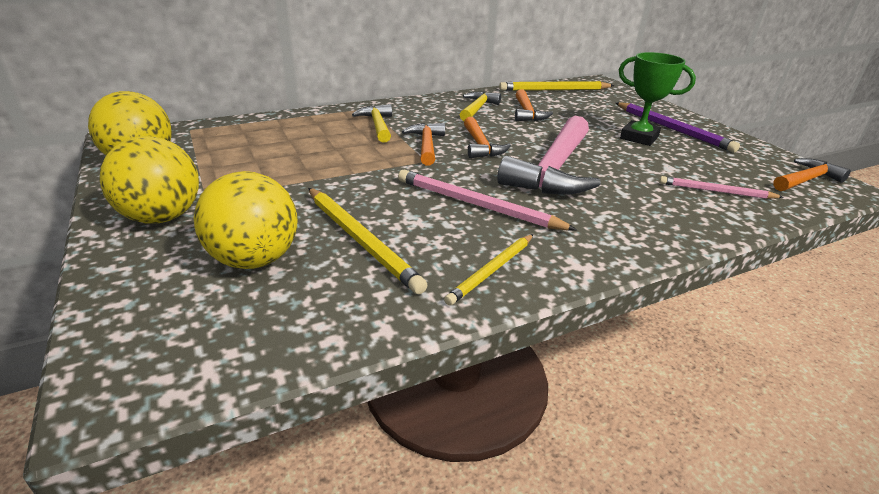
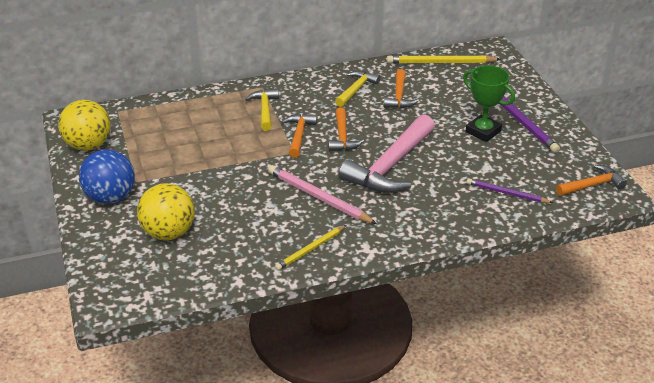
camera: 10 degrees right, 5 degrees up
yellow ball [99,136,199,223] -> blue ball [79,149,135,204]
yellow pencil [308,188,428,294] -> none
pink pencil [659,176,784,199] -> purple pencil [466,178,553,203]

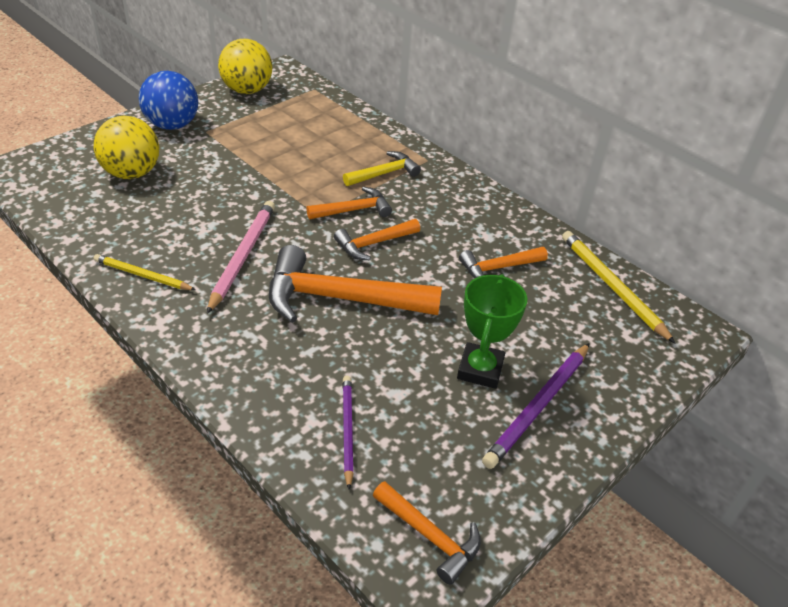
camera: 60 degrees right, 5 degrees up
yellow hammer [335,71,381,107] -> none
pink hammer [339,114,435,193] -> orange hammer [269,245,442,323]

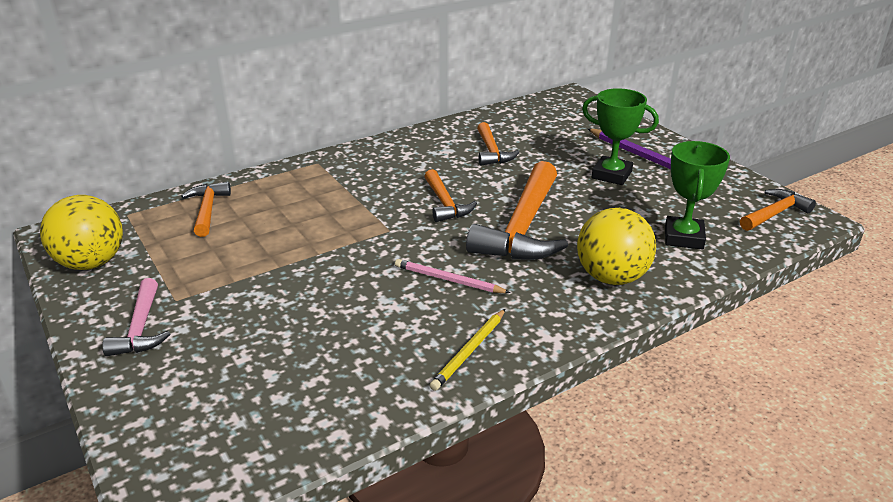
camera: 75 degrees left, 10 degrees down
yellow ball [93,116,159,179] -> yellow ball moved to [577,208,656,285]
blue ball [139,71,198,130] -> pink hammer [102,278,170,356]
pink pencil [207,201,275,314] -> pink pencil [395,259,510,293], size x0.64
orange hammer [306,187,392,219] -> orange hammer moved to [181,182,231,237]
purple pencil [342,376,354,490] -> green trophy [665,141,730,250]
yellow hammer [343,151,421,186] -> none
yellow pencil [562,231,676,344] -> none

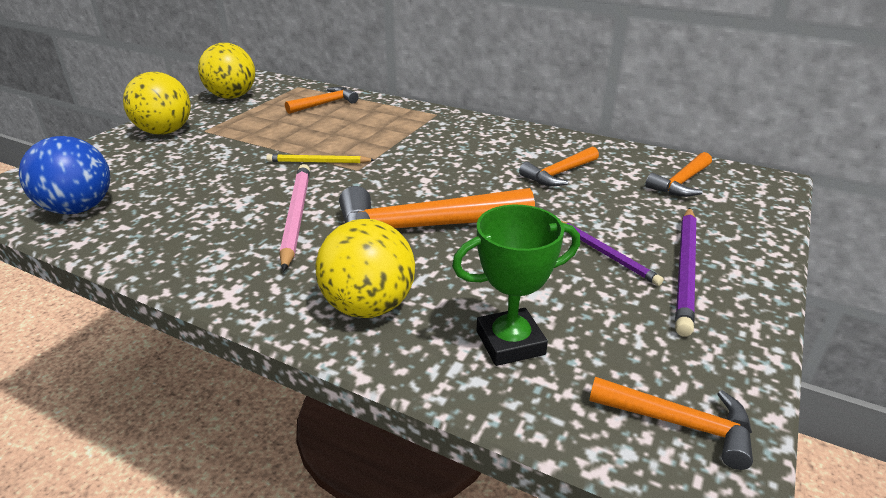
camera: 60 degrees right, 0 degrees up
pink hammer [102,278,170,356] -> yellow ball [123,72,191,135]
pink pencil [395,259,510,293] -> pink pencil [280,164,310,271], size x1.55
orange hammer [424,169,477,222] -> orange hammer moved to [645,152,712,197]
yellow pencil [430,309,505,391] -> yellow pencil moved to [266,154,374,163]
green trophy [582,88,659,185] -> purple pencil [561,221,664,286]
none -> blue ball [19,136,110,214]

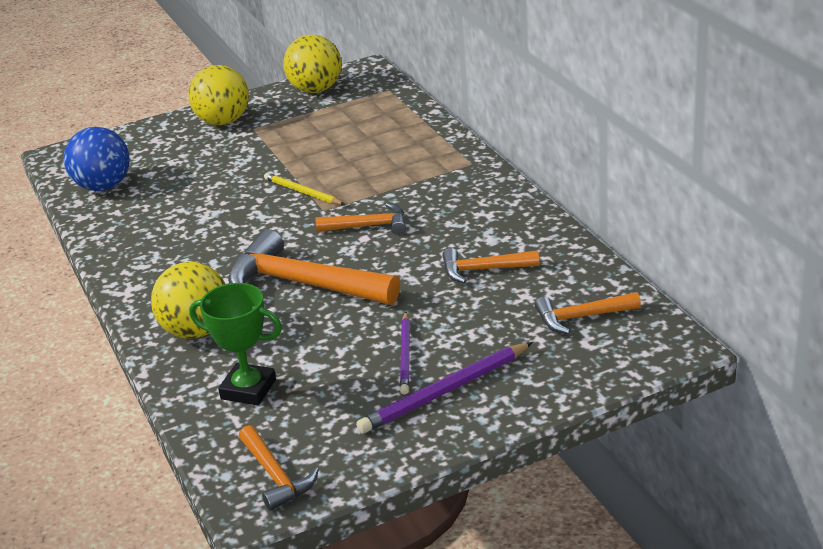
camera: 40 degrees right, 0 degrees up
pink pencil [280,164,310,271] -> none
orange hammer [285,87,359,114] -> orange hammer moved to [316,203,406,235]

